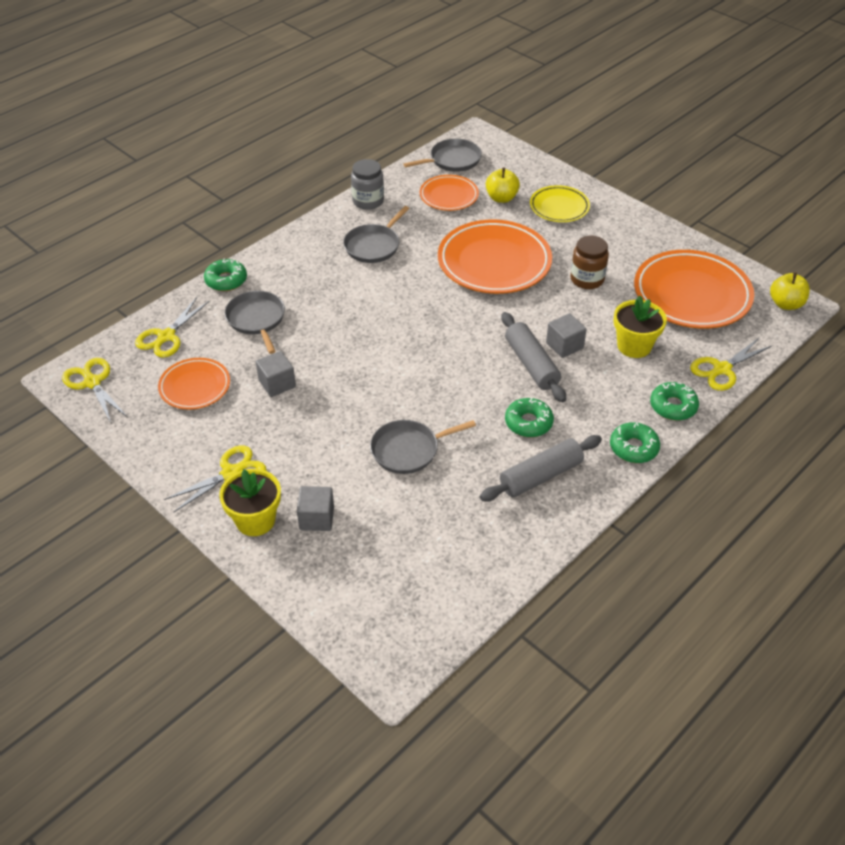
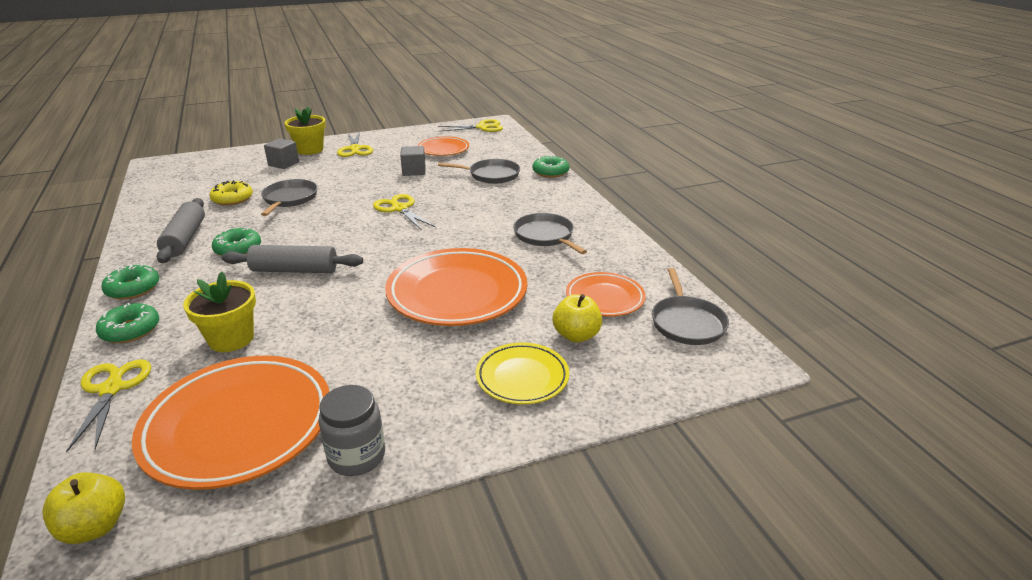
camera: 115 degrees right, 15 degrees down
yellow scissors [135,297,210,358] -> yellow scissors moved to [373,194,436,230]
grey jar [351,159,384,210] -> grey jar moved to [318,385,385,476]
grey cube [546,313,587,358] -> none
brown jar [570,236,609,289] -> none
none -> yellow donut [209,180,253,206]

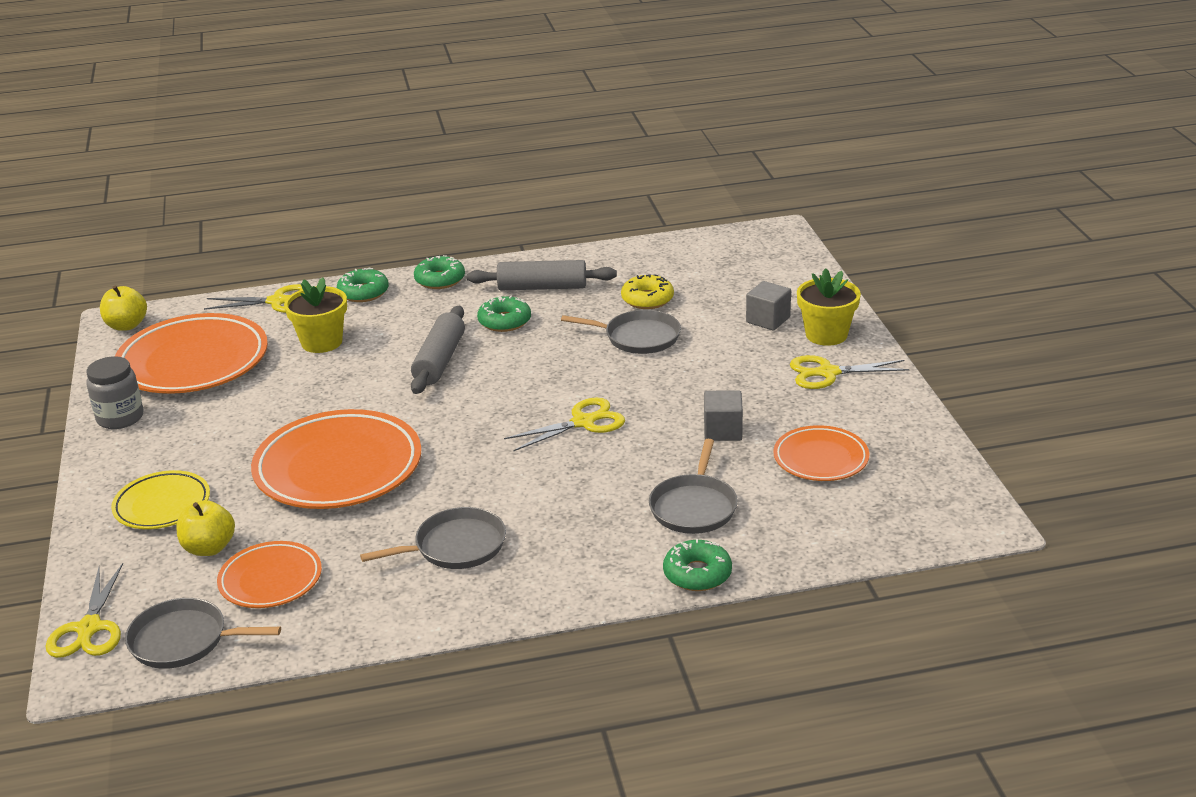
camera: 100 degrees right, 0 degrees up
yellow scissors [438,119,503,132] -> yellow scissors moved to [45,563,123,658]

